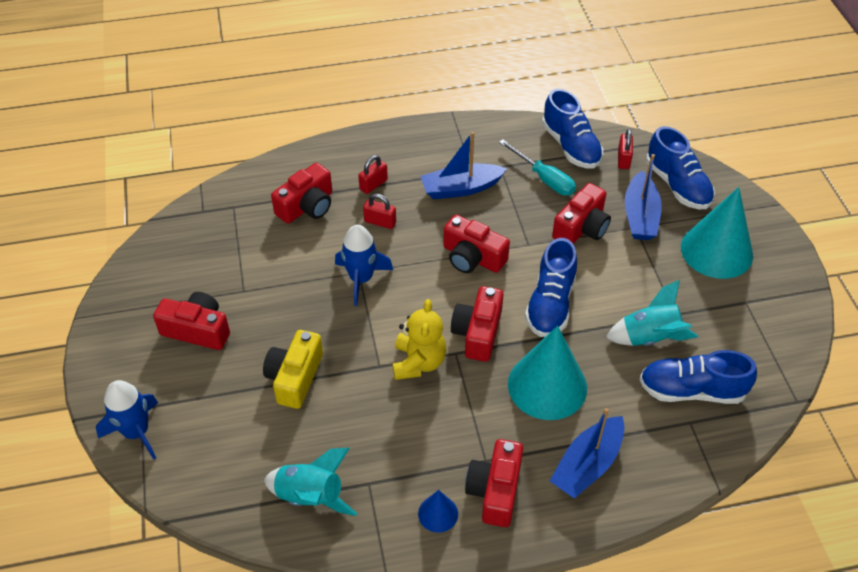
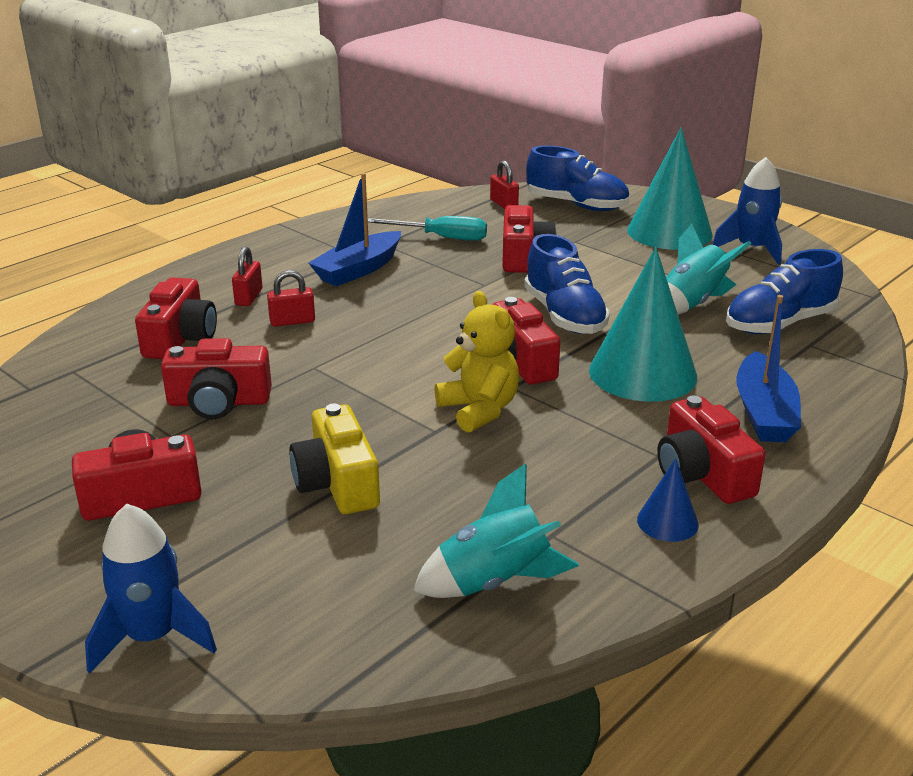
camera: 35 degrees left, 20 degrees down
blue rocket [335,225,393,306] -> blue rocket moved to [712,157,782,265]
red camera [443,215,510,273] -> red camera moved to [161,338,272,419]
blue shoe [542,89,603,168] -> none
blue boat [625,154,662,240] -> none

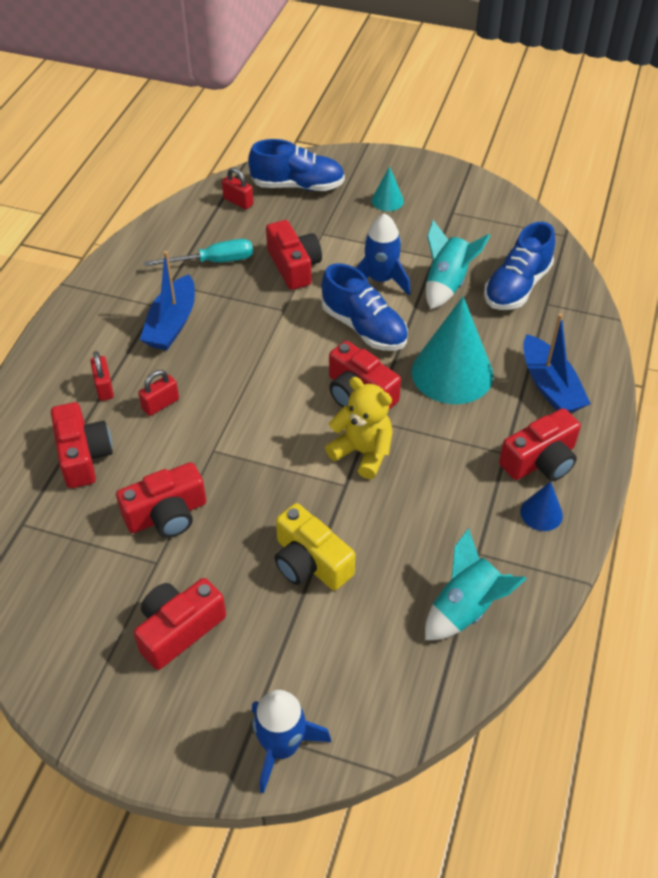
camera: 25 degrees left, 20 degrees up
turquoise cone [627,127,712,250] -> turquoise cone [371,166,404,211], size x0.46
red camera [657,396,766,504] -> red camera turned 75 degrees counterclockwise [499,408,581,481]
blue rocket [712,157,782,265] -> blue rocket moved to [356,213,411,295]

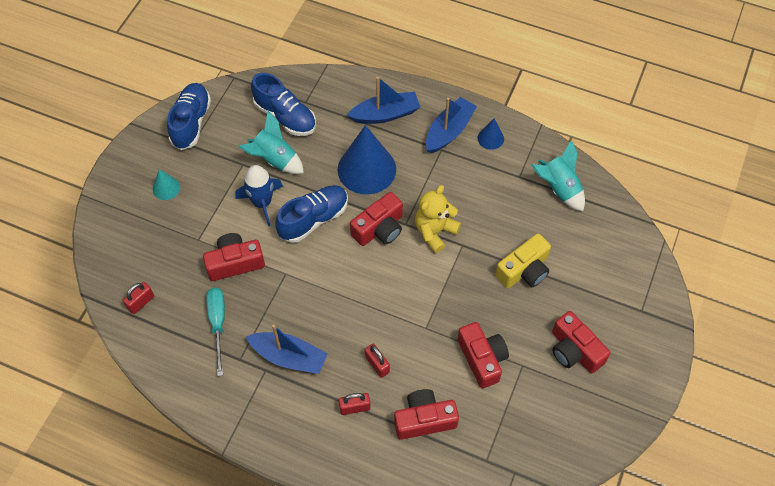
camera: 85 degrees left, 10 degrees up
blue shoe [248,139,345,191] -> blue shoe moved to [167,83,211,150]
blue rocket [252,690,331,793] -> none
turquoise cone [411,297,494,404] -> blue cone [337,125,396,194]
red camera [499,408,581,481] -> blue boat [426,97,477,154]

